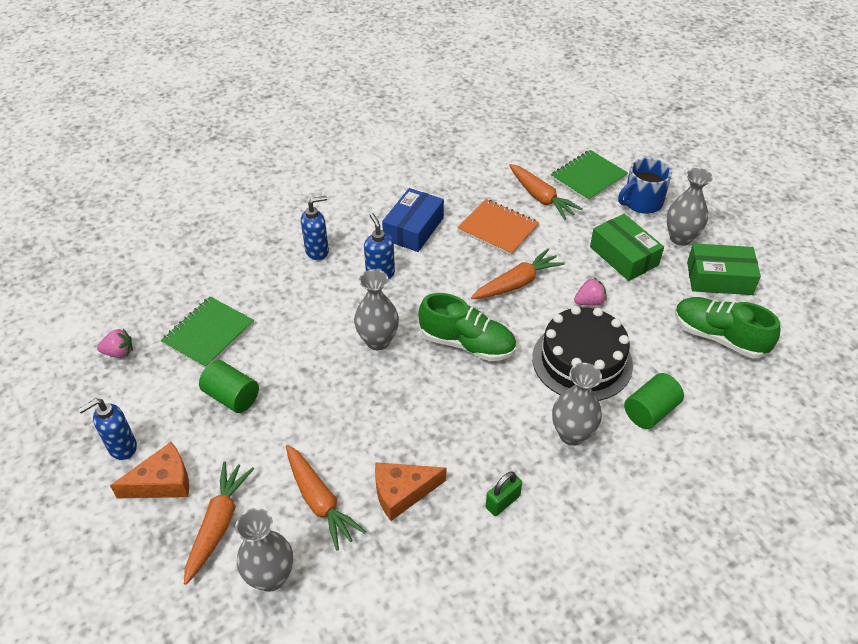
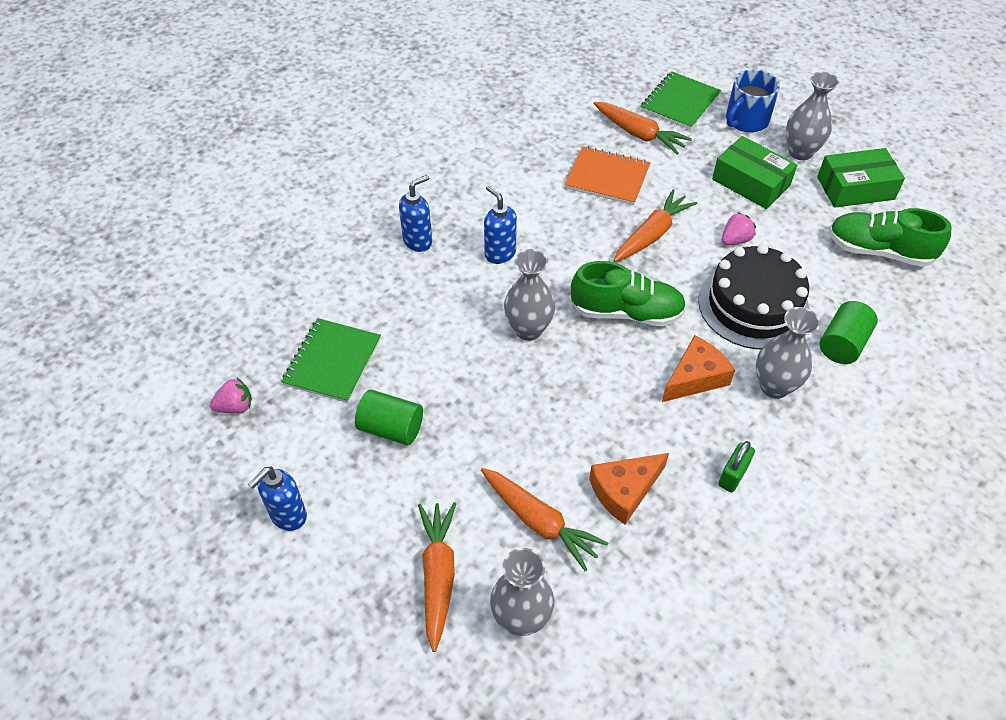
camera: 15 degrees left, 5 degrees up
orange cheese [110,442,189,498] -> orange cheese moved to [662,335,735,402]
blue box [382,188,444,252] -> none

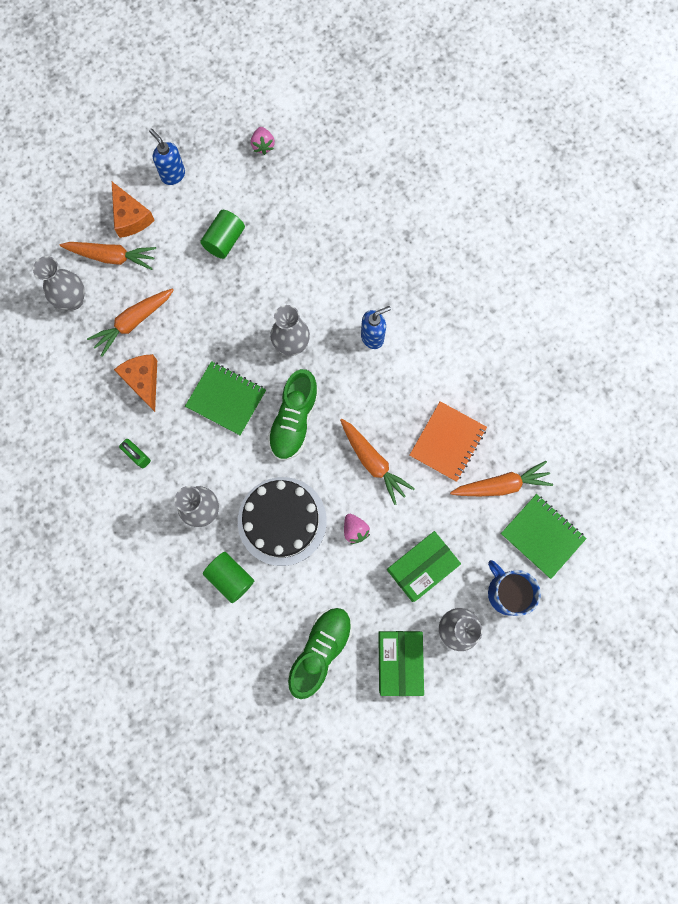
camera: 100 degrees right, 25 degrees up
green notebook [281,318,381,403] -> green notebook moved to [185,361,266,436]
blue soap dispenser [399,175,432,252] -> none
orange carrot [594,102,692,154] -> orange carrot turned 150 degrees counterclockwise [450,461,553,496]
orange cheese [662,335,735,402] -> orange cheese moved to [112,182,155,238]

